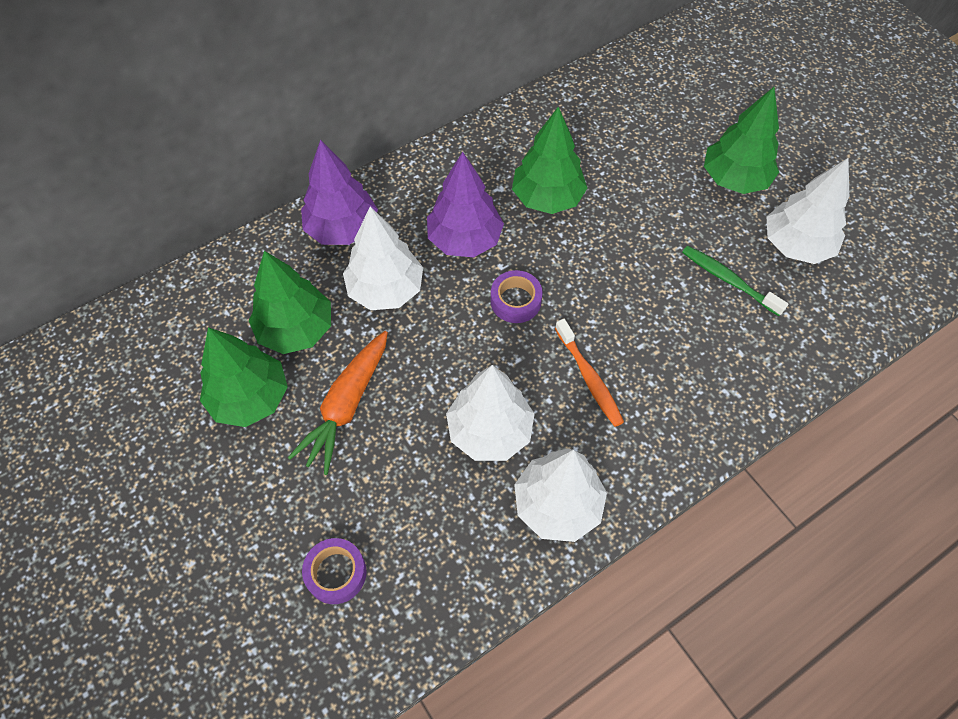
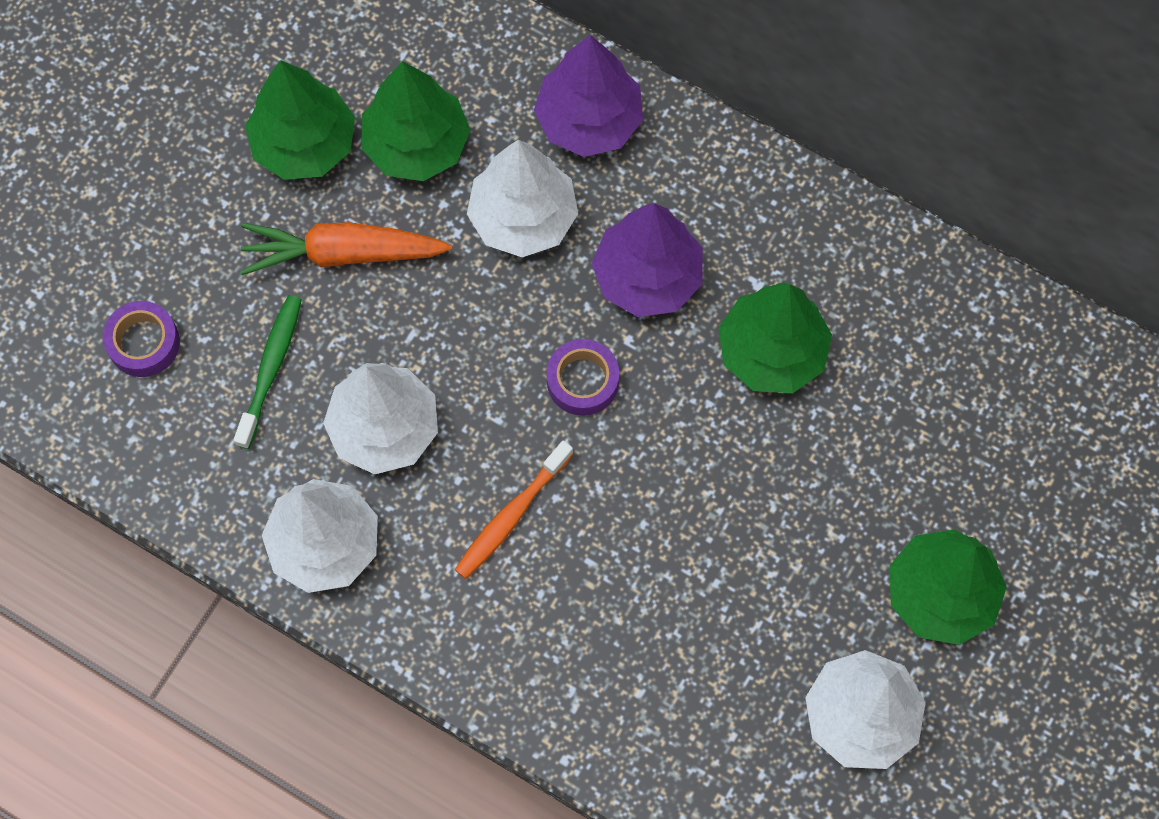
camera: 65 degrees right, 10 degrees up
green toothbrush [682,246,788,316] -> green toothbrush moved to [233,295,302,449]

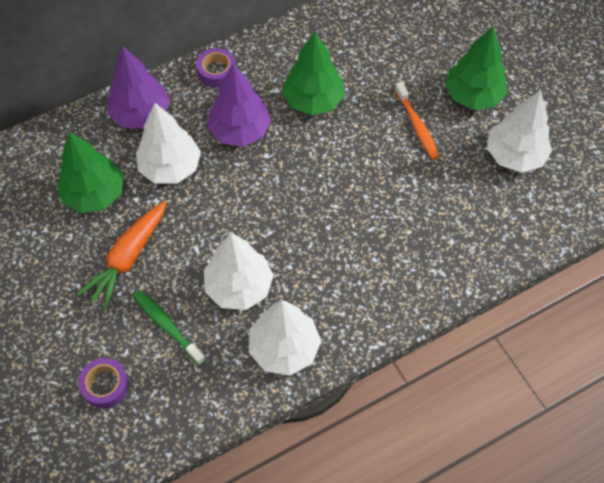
camera: 60 degrees left, 10 degrees down
green tree [245,60,355,180] -> none
orange toothbrush [455,441,573,579] -> orange toothbrush moved to [395,82,440,160]
purple tape [546,339,619,416] -> purple tape moved to [196,48,236,87]

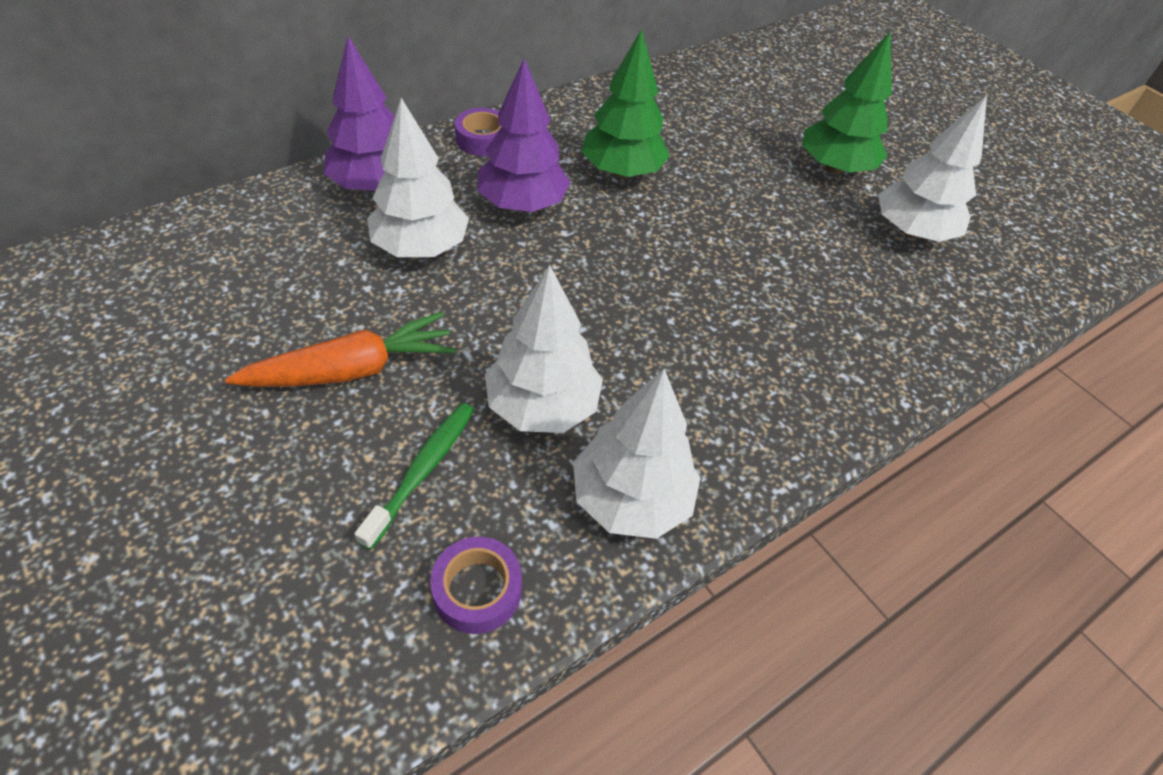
camera: 10 degrees left, 10 degrees down
green tree [57,132,124,213] -> none
orange carrot [77,201,167,310] -> orange carrot turned 135 degrees counterclockwise [225,312,456,387]
purple tape [78,358,129,408] -> purple tape moved to [430,537,522,634]
green toothbrush [133,290,206,366] -> green toothbrush turned 75 degrees clockwise [354,403,474,550]
orange toothbrush [395,82,440,160] -> none

